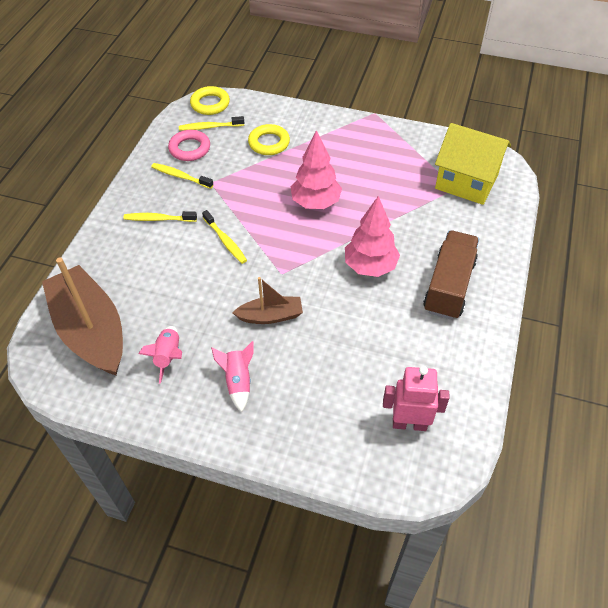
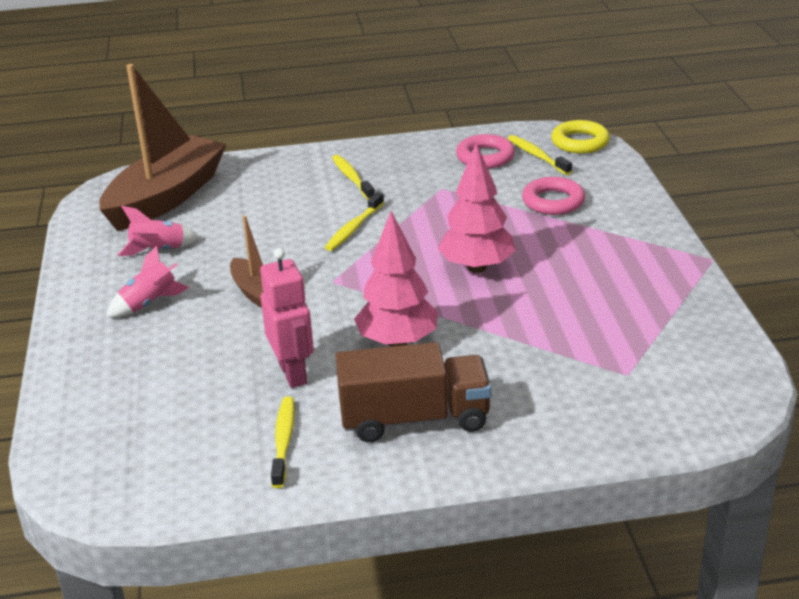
camera: 65 degrees right, 20 degrees down
yellow toothbrush [151,163,214,189] -> yellow toothbrush moved to [271,396,295,488]
yellow ring [248,124,290,155] -> pink ring [522,177,585,215]
pink robot [383,366,450,431] -> pink robot moved to [260,248,314,388]
yellow house [435,123,511,205] -> none

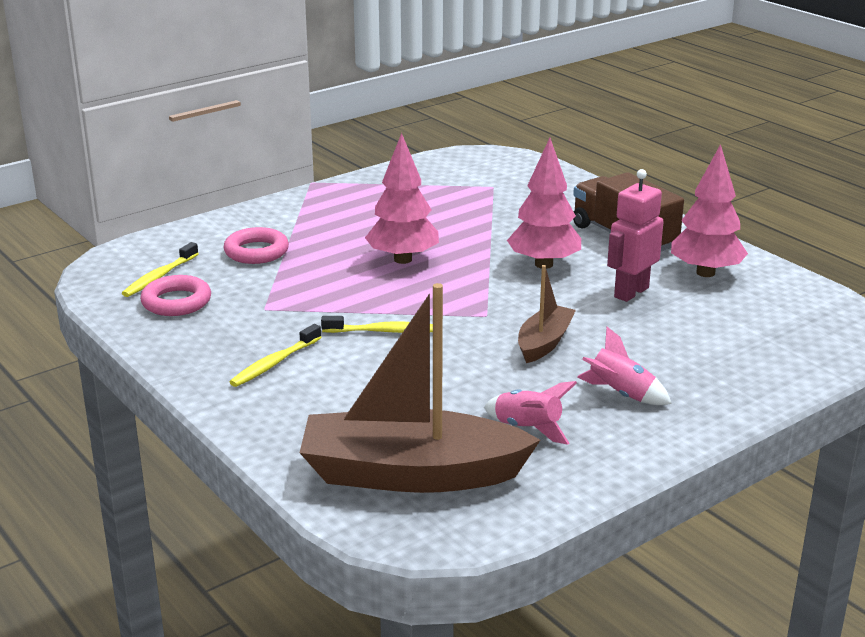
camera: 120 degrees left, 5 degrees down
yellow toothbrush [271,396,295,488] -> pink tree [671,144,748,277]
yellow ring [551,120,610,154] -> none

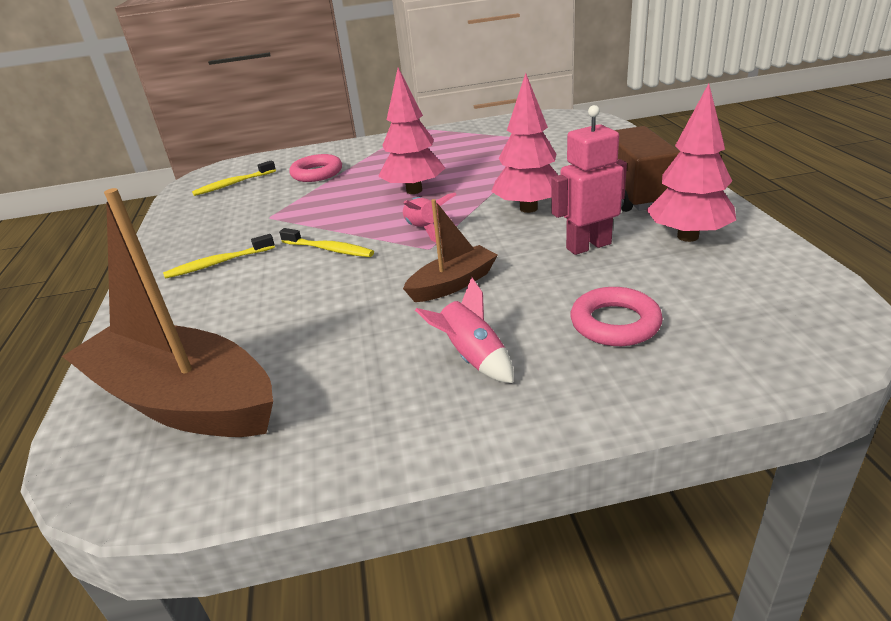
camera: 30 degrees right, 5 degrees up
pink ring [140,275,211,316] -> pink ring moved to [571,287,663,346]
pink rocket [484,381,577,445] -> pink rocket moved to [403,193,457,242]

